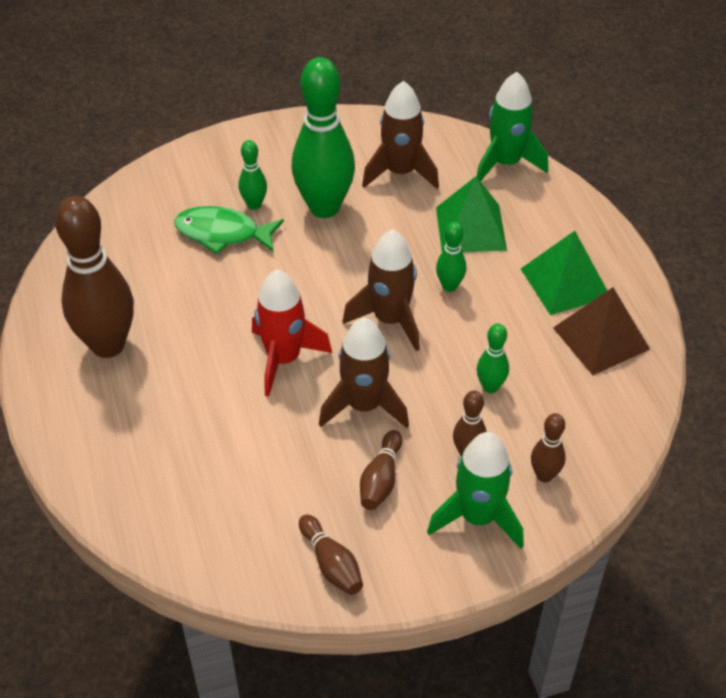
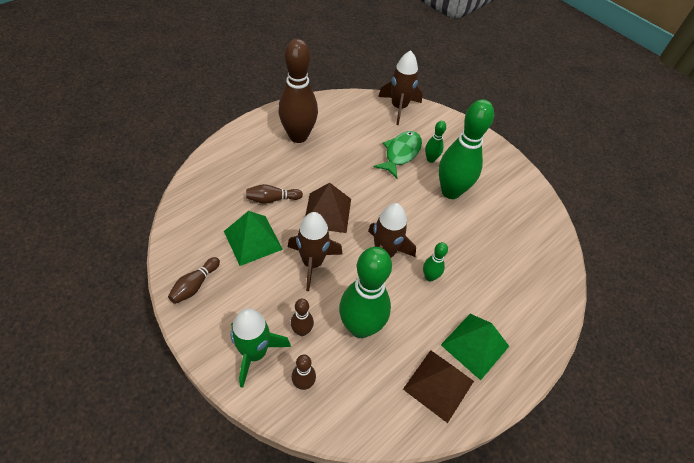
camera: 60 degrees right, 5 degrees up
green fish [174,206,284,254] -> green fish turned 45 degrees clockwise [374,131,422,179]
red rocket [252,270,332,397] -> brown pyramid [305,183,351,233]
brown bowling pin [360,430,402,510] -> brown bowling pin moved to [246,184,303,204]
brown rocket [362,81,439,189] -> brown rocket moved to [378,50,423,125]
green pyramid [436,176,507,252] -> green pyramid moved to [224,211,283,266]
green rocket [476,72,548,182] -> none
green bowling pin [477,323,509,393] -> green bowling pin [339,247,392,338], size x2.18

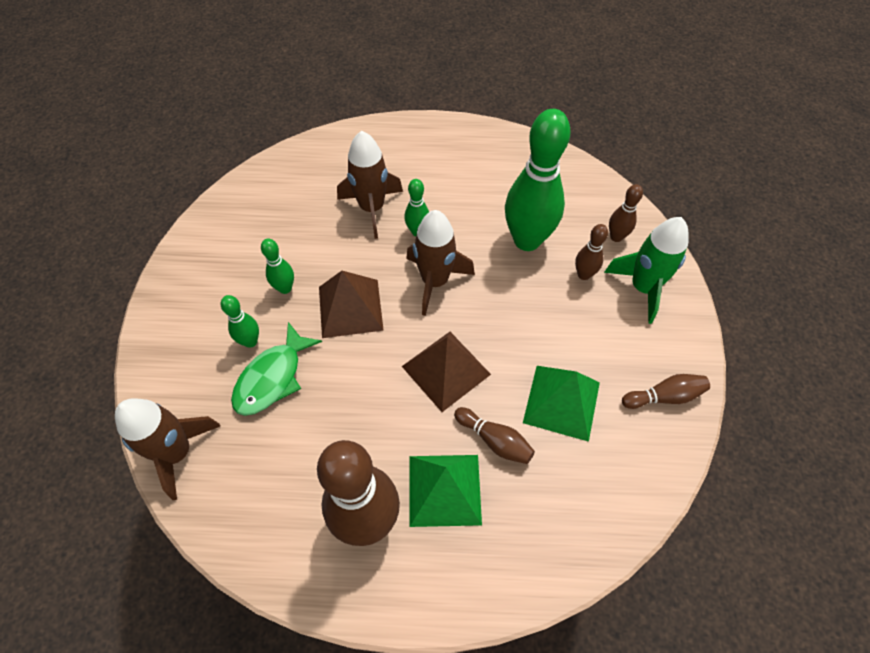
camera: 130 degrees left, 5 degrees up
brown rocket [288,212,343,291] -> brown rocket moved to [337,131,403,239]
green fish [374,131,422,179] -> green fish turned 45 degrees counterclockwise [231,322,322,416]
brown pyramid [403,350,474,423] -> brown pyramid moved to [319,271,384,338]
green bowling pin [439,99,494,199] -> green bowling pin [261,238,294,294], size x0.46
green pyramid [441,314,509,380] -> green pyramid moved to [410,455,482,527]

